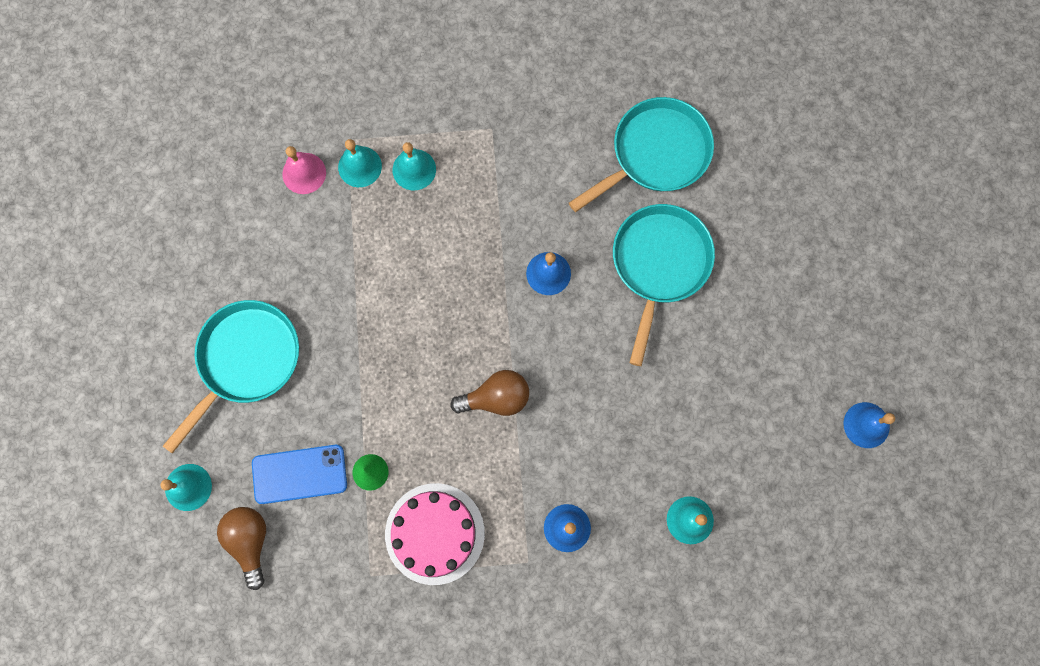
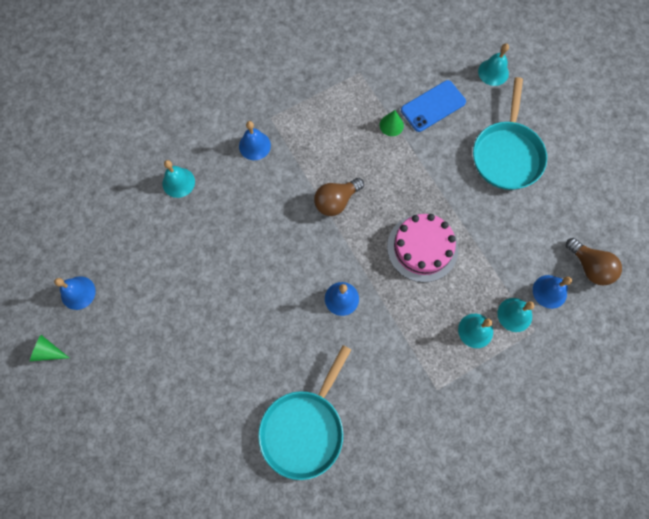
camera: 155 degrees right, 5 degrees down
brown light bulb [217,507,266,590] -> brown light bulb moved to [566,238,622,286]
pink bell [282,146,326,194] -> blue bell [533,275,572,309]
pink cake [385,483,485,585] -> pink cake moved to [387,214,458,282]
turquoise pan [613,204,715,366] -> none
none -> green cone [30,335,69,361]

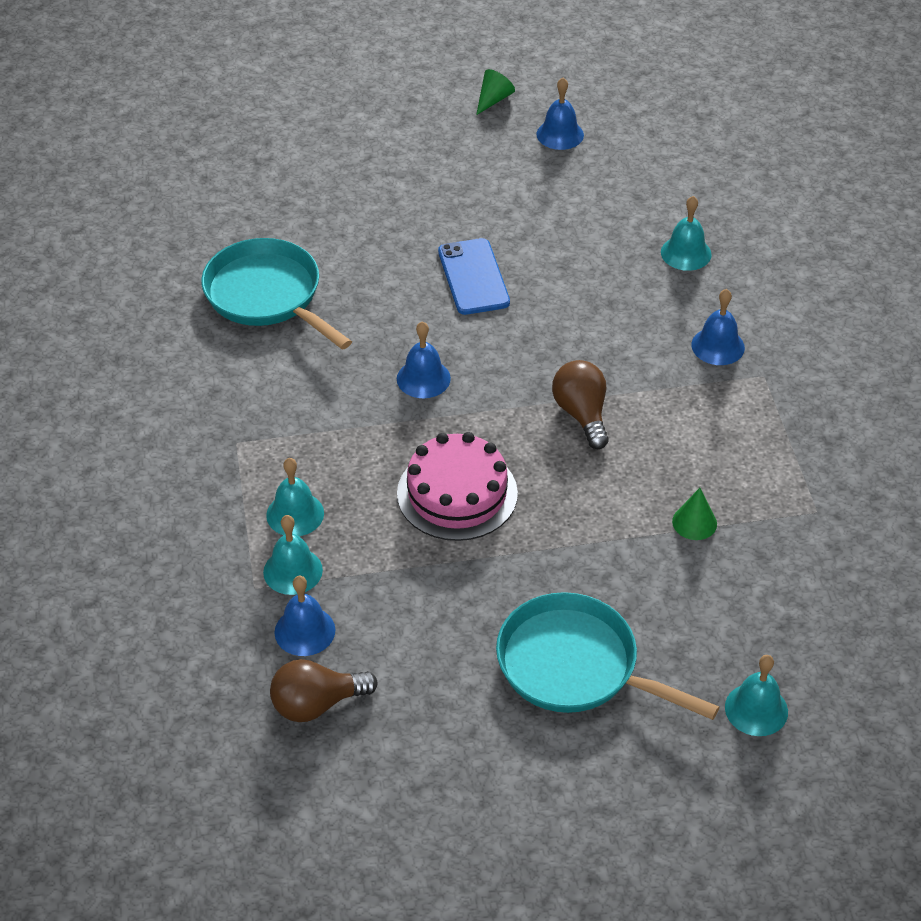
camera: 110 degrees right, 25 degrees down
blue phone [401,80,466,132] -> blue phone moved to [438,238,510,315]

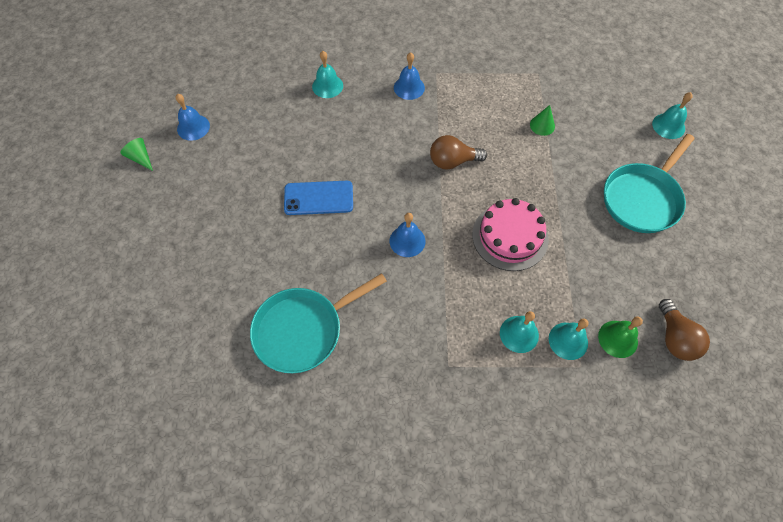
camera: 80 degrees left, 15 degrees up
blue bell [274,576,335,656] -> green bell [598,317,643,358]

